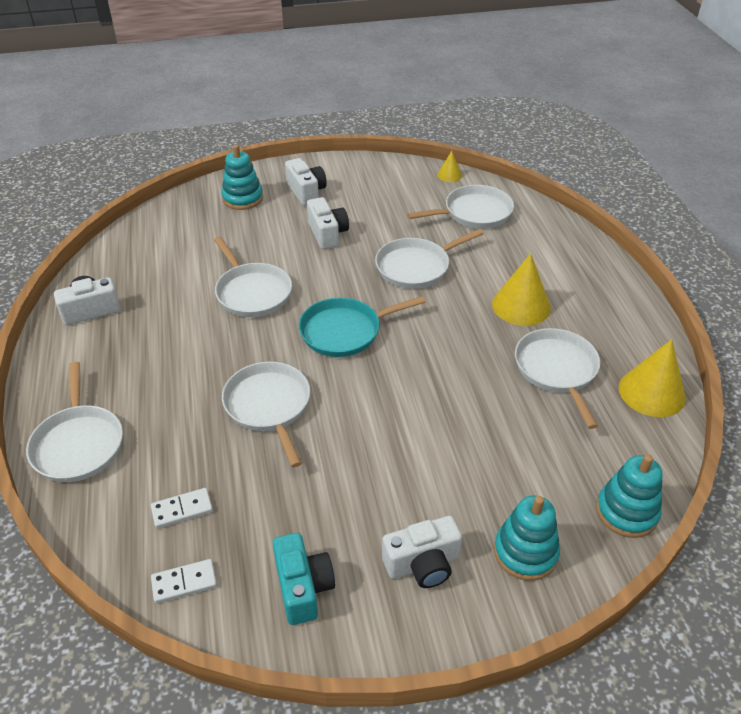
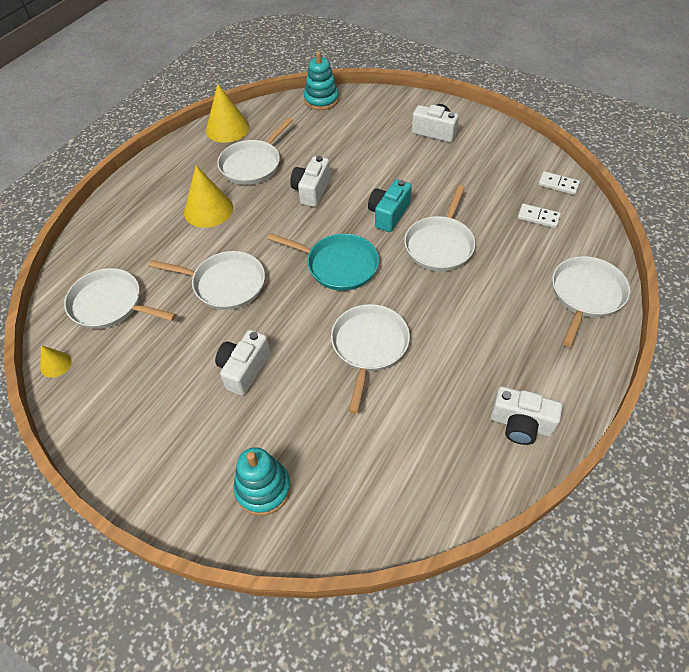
camera: 135 degrees left, 10 degrees up
turquoise camera [273,533,335,625] -> turquoise camera moved to [368,179,412,232]
white camera [285,158,327,206] -> white camera moved to [290,156,330,207]
turquoise stacking toy [494,496,560,581] -> none

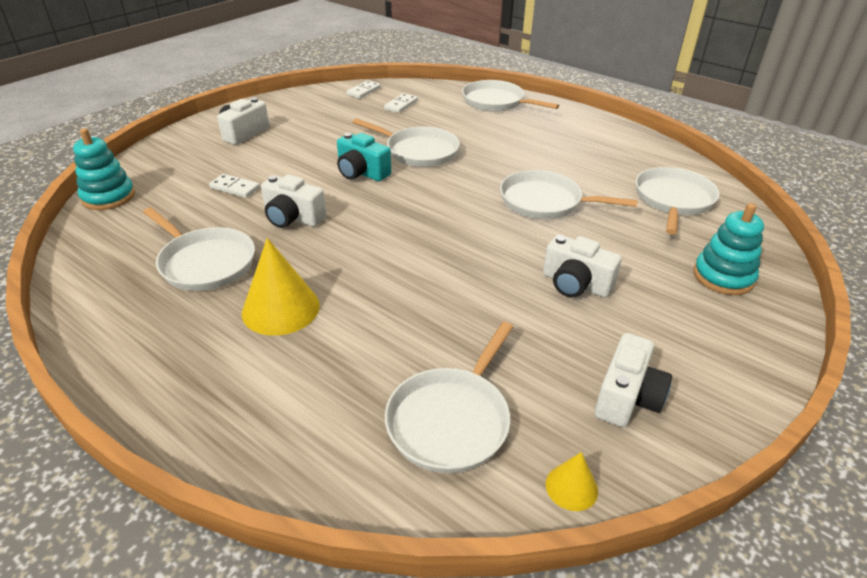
camera: 85 degrees left, 15 degrees down
white pan [148,251,265,310] -> white pan moved to [636,167,720,235]
yellow cone [206,84,250,143] -> none
turquoise pan [267,233,379,291] -> none
white camera [490,386,563,445] -> white camera moved to [595,333,672,427]
none -> white domino [209,174,260,198]

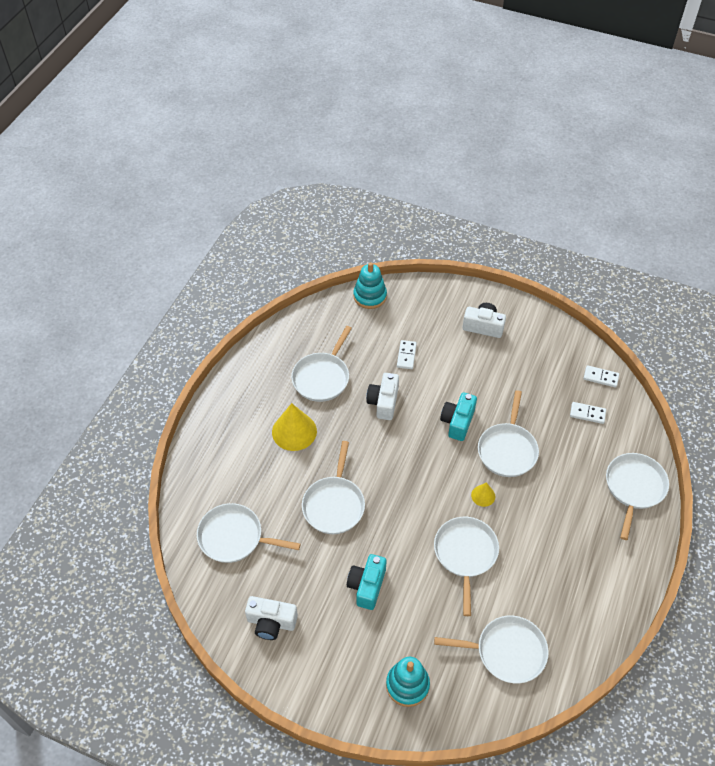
camera: 75 degrees right, 15 degrees up
white camera [543,235,622,298] -> turquoise camera [347,554,386,610]
yellow cone [545,452,598,511] -> yellow cone moved to [471,483,495,507]
none -> white pan [302,441,365,534]

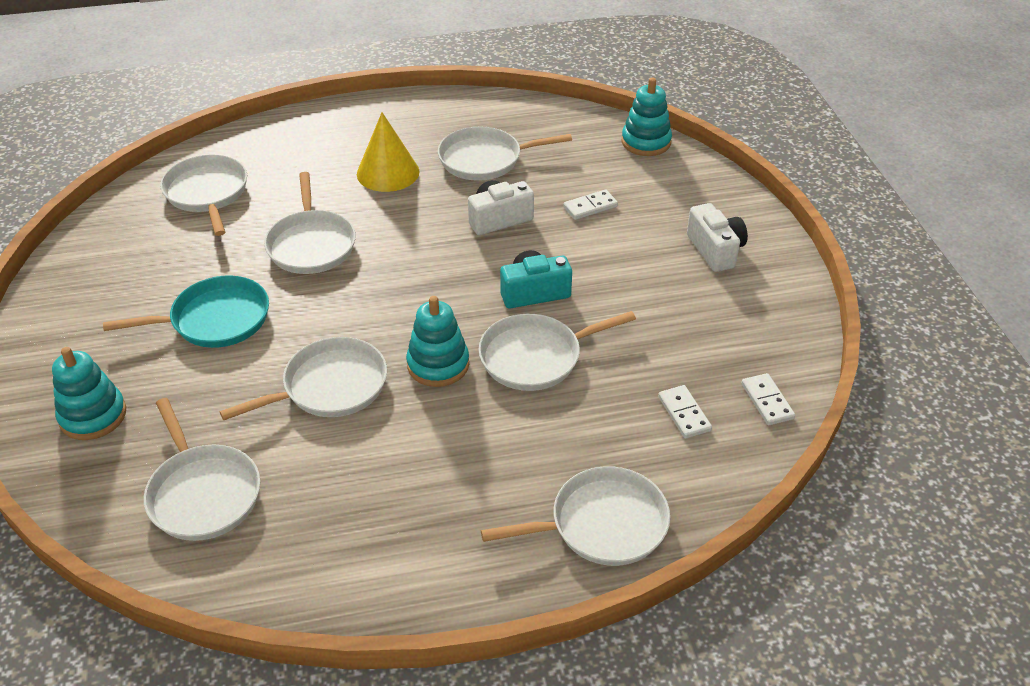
camera: 55 degrees right, 10 degrees down
white camera [245,596,298,640] -> none
white pan [302,441,365,534] -> white pan turned 75 degrees counterclockwise [264,172,356,274]
turquoise camera [347,554,386,610] -> turquoise pan [103,275,269,348]
yellow cone [471,483,495,507] -> turquoise stacking toy [406,296,469,387]

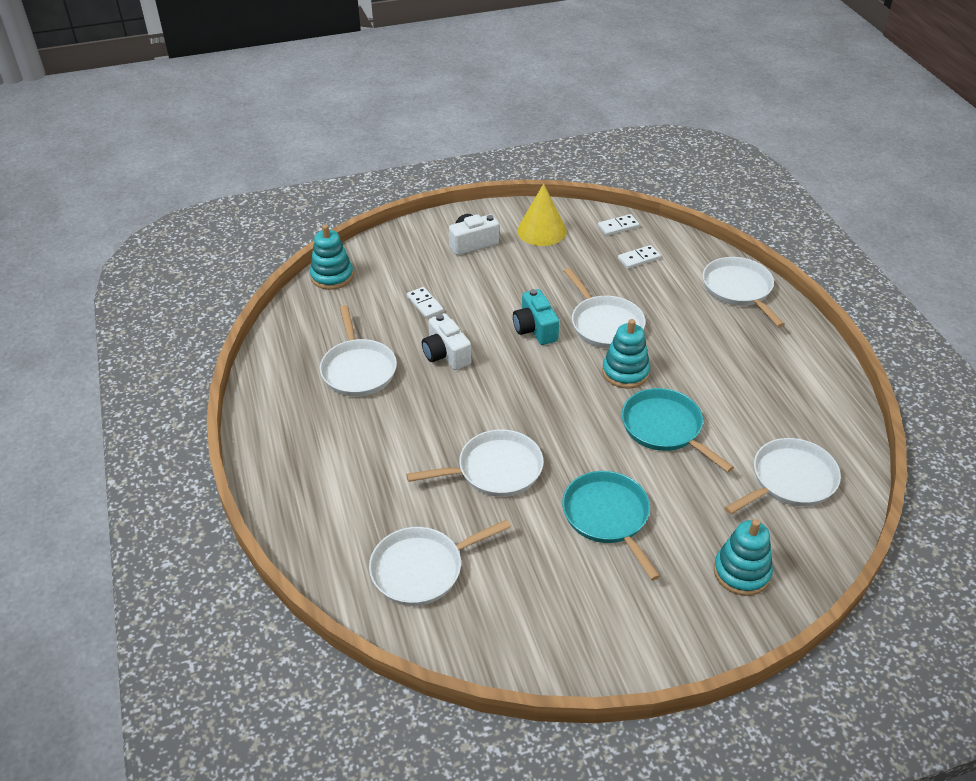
camera: 95 degrees left, 0 degrees up
white pan [220,337,387,420] -> turquoise pan [622,388,734,472]
yellow cone [357,112,419,192] -> yellow cone moved to [517,183,567,246]

